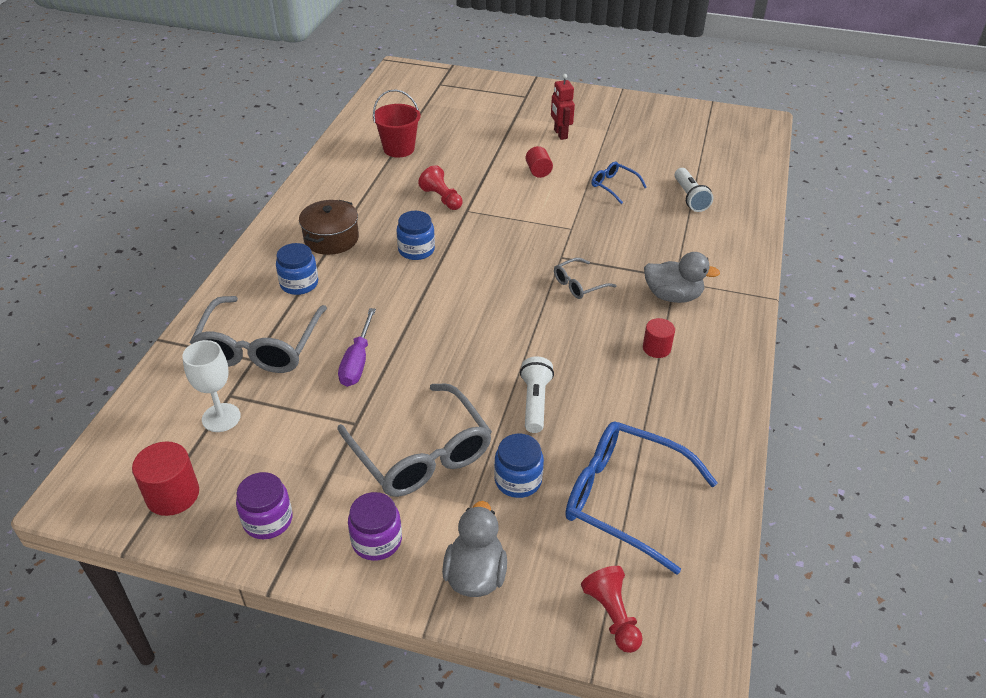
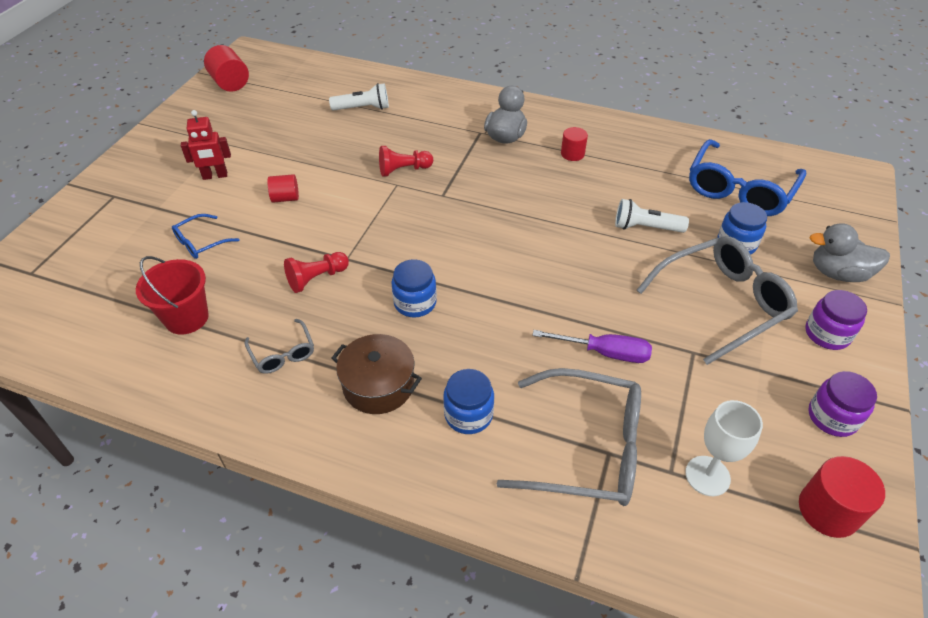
camera: 85 degrees left, 5 degrees up
grey glasses [554,258,616,299] -> grey glasses moved to [245,319,314,374]
red pawn [581,566,643,653] -> red pawn moved to [379,146,433,177]
blue glasses [592,162,647,204] -> blue glasses moved to [172,214,239,259]
none -> red cylinder [204,45,249,92]

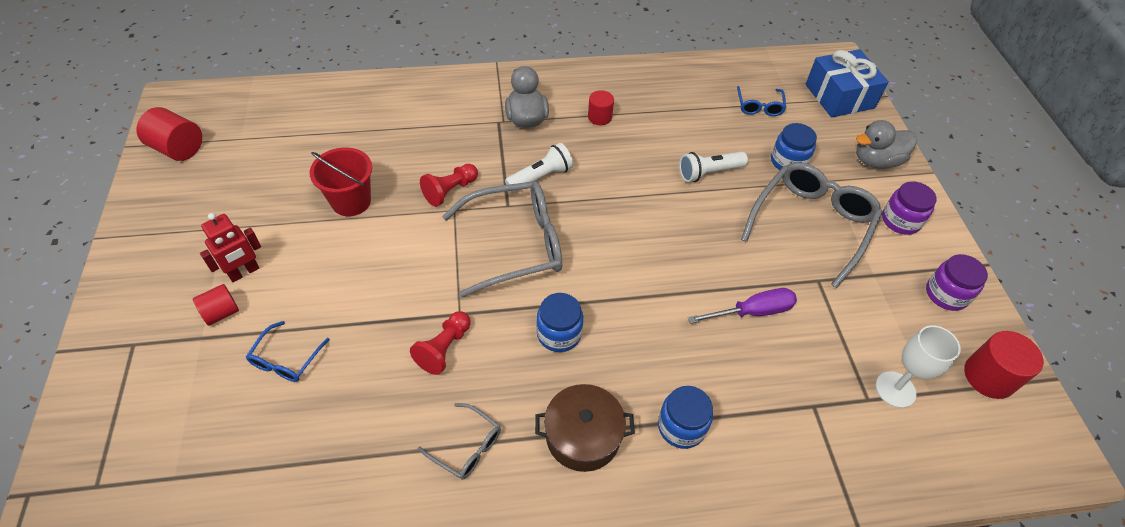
camera: 30 degrees left, 5 degrees up
red bucket [136,256,209,335] -> red bucket moved to [310,148,372,216]
red cylinder [267,174,299,203] -> red cylinder moved to [193,284,239,326]
white flashlight [329,83,389,111] -> white flashlight moved to [505,143,573,192]
grey glasses [496,368,641,506] -> grey glasses moved to [442,181,562,298]
blue glasses [689,139,806,216] -> blue glasses [737,86,786,116], size x0.49
none -> blue gift [806,49,889,118]

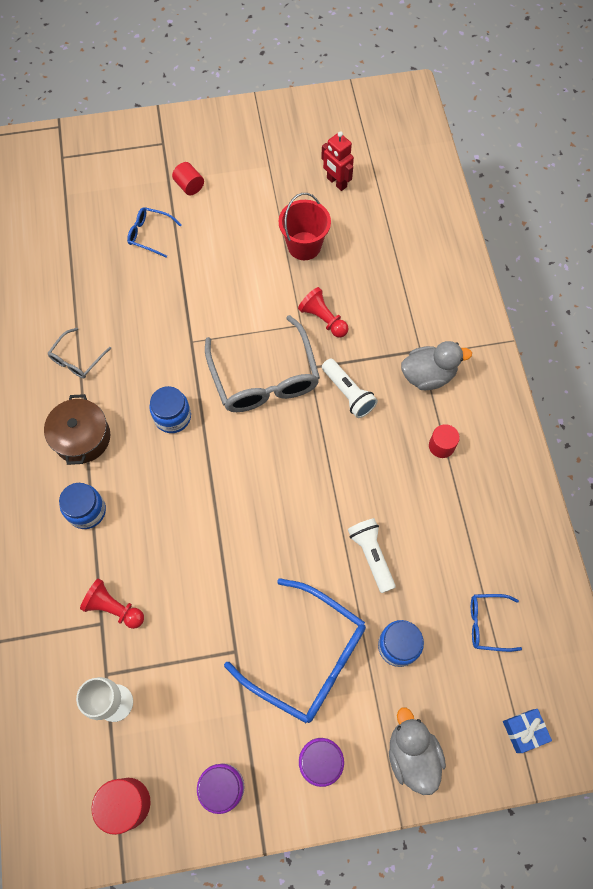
camera: 90 degrees right, 15 degrees up
red cylinder [136,107,202,161] -> none
red robot [200,213,261,282] -> red robot moved to [321,131,354,191]
red pawn [410,311,471,375] -> red pawn moved to [80,578,144,629]
purple screwdriver [688,288,797,324] -> none
grey glasses [741,162,883,288] -> blue glasses [224,578,366,723]
blue gift [806,49,889,118] -> blue gift [503,709,552,753], size x0.50

